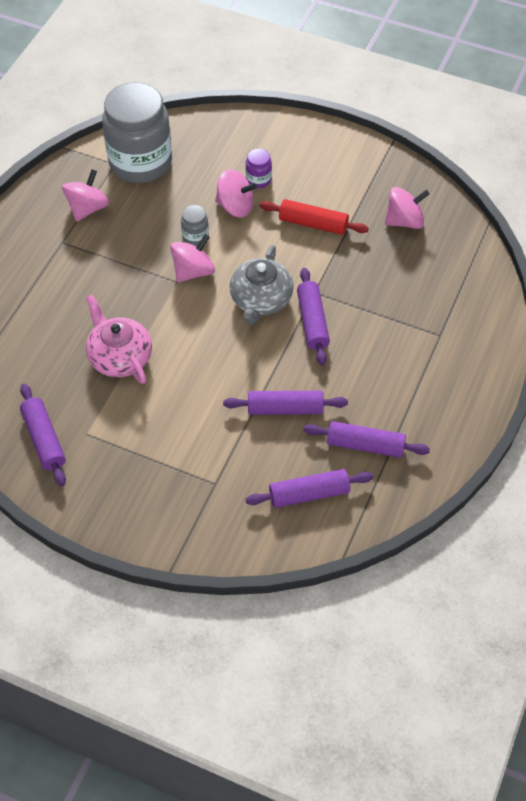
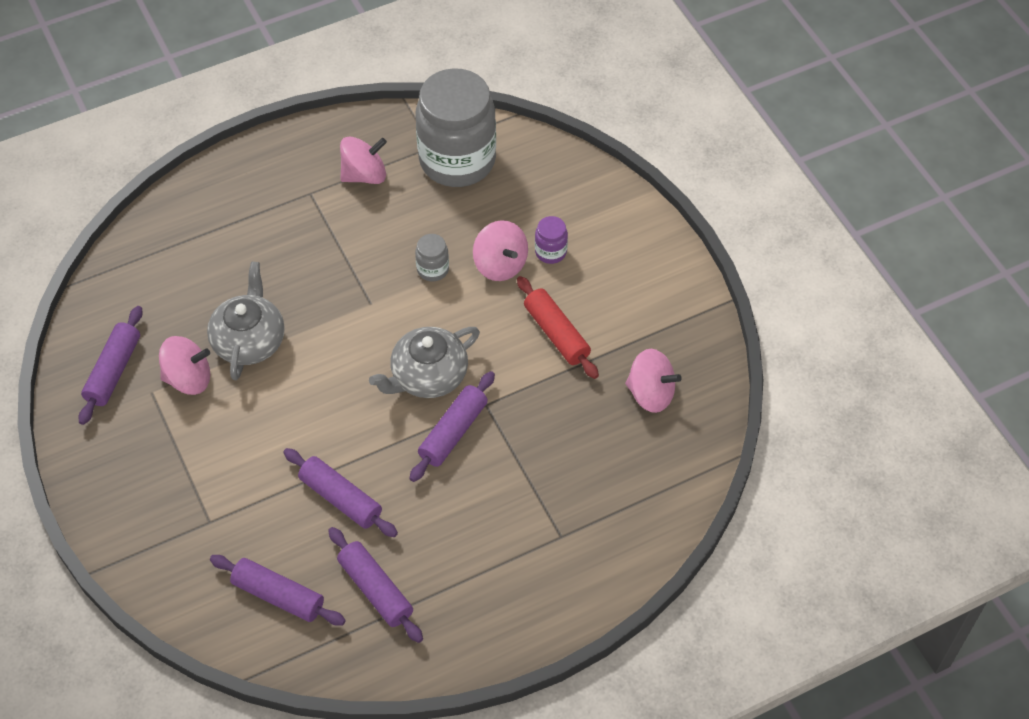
camera: 40 degrees right, 0 degrees up
pink teapot [86,295,152,384] -> grey teapot [207,261,285,380]
pink spinning top [170,234,215,282] -> pink spinning top moved to [159,336,210,395]

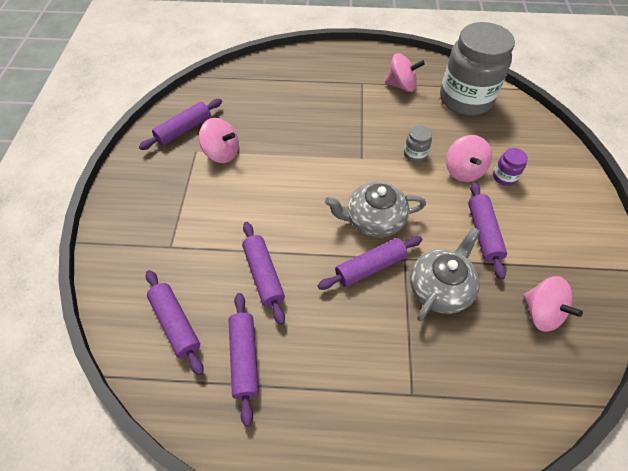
camera: 30 degrees right, 0 degrees up
grey teapot [207,261,285,380] -> grey teapot moved to [410,227,480,321]
red rolling pin [517,276,599,379] -> purple rolling pin [468,182,507,280]

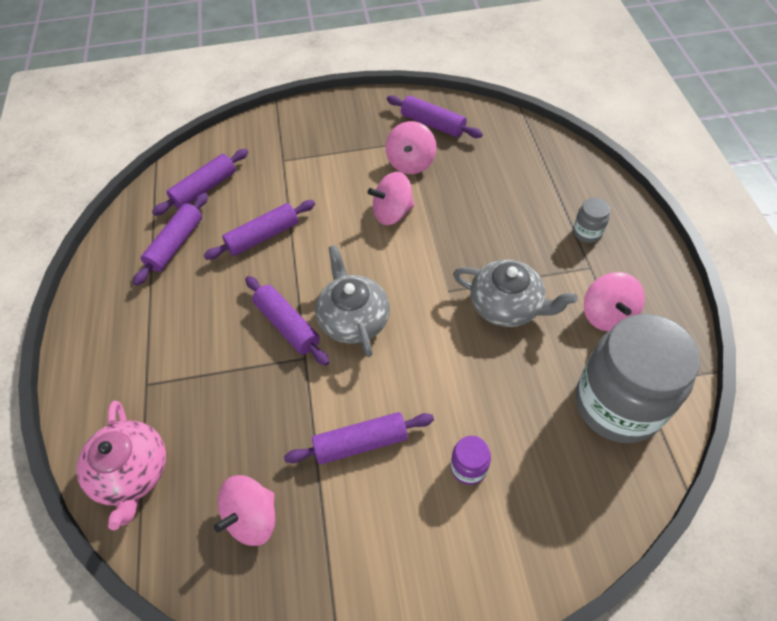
camera: 80 degrees right, 0 degrees up
purple rolling pin [228,293,259,426] -> purple rolling pin turned 45 degrees counterclockwise [133,193,208,286]
grey jar [404,125,432,163] -> grey jar moved to [573,198,610,243]
grey teapot [410,227,480,321] -> grey teapot moved to [453,259,577,327]
pink spinning top [446,135,492,182] -> pink spinning top moved to [368,172,414,225]
none -> pink teapot [76,400,166,530]

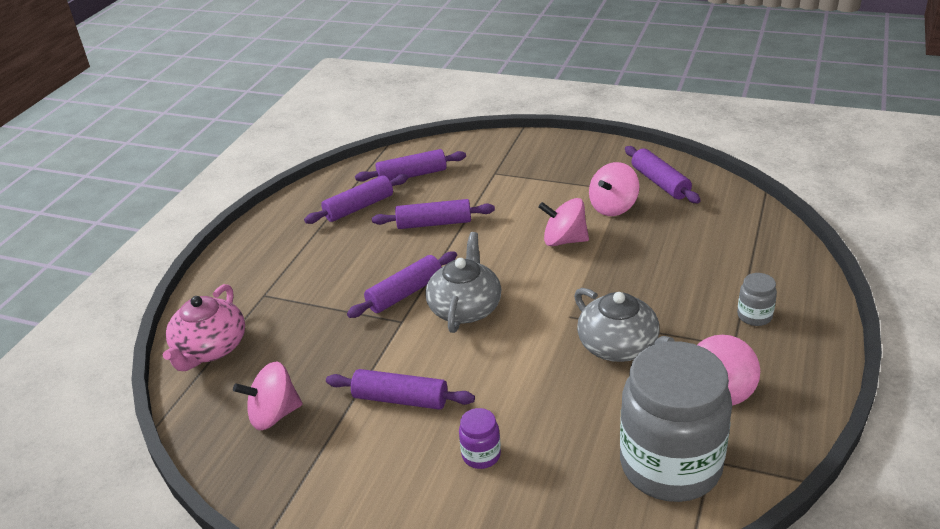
camera: 30 degrees right, 20 degrees down
purple rolling pin [245,276,329,366] -> purple rolling pin turned 60 degrees clockwise [347,251,457,318]

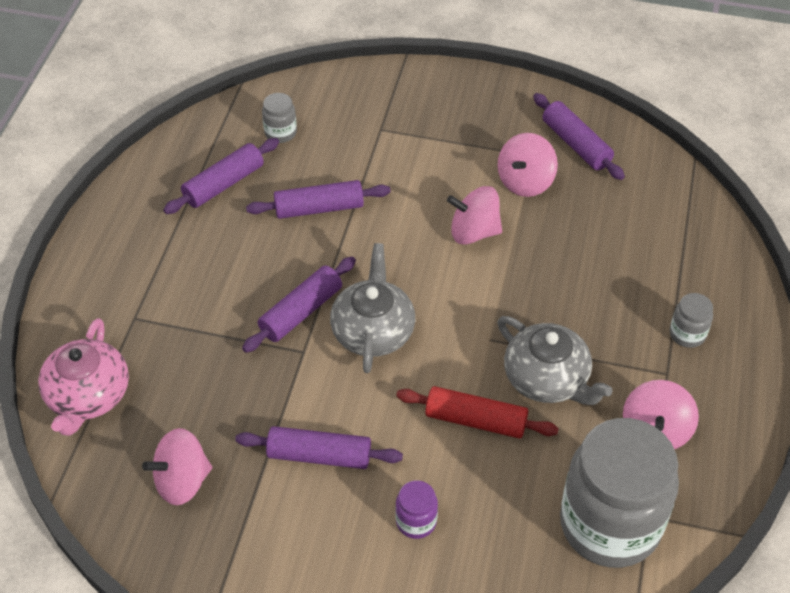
camera: 10 degrees left, 15 degrees up
purple rolling pin [355,149,466,182] -> grey jar [262,93,297,143]
none -> red rolling pin [396,386,559,439]

